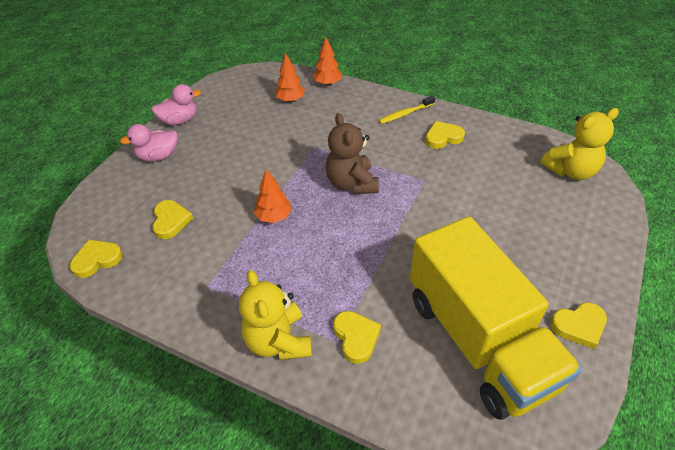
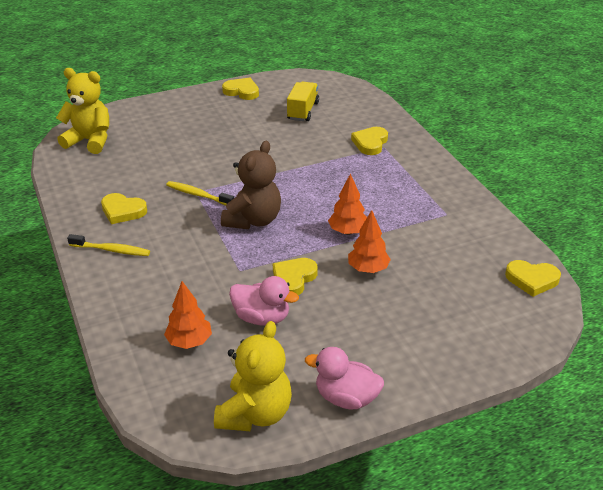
camera: 140 degrees left, 10 degrees down
pink duck [120,124,178,161] -> pink duck moved to [229,276,299,326]
yellow heart [152,200,193,239] -> yellow heart moved to [273,258,318,295]
yellow teddy bear [239,270,312,360] -> yellow teddy bear moved to [214,321,292,431]
orange tree [313,37,342,86] -> orange tree moved to [348,210,391,273]
yellow truck [410,216,582,420] -> yellow truck [287,81,319,121], size x0.41
none -> yellow toothbrush [166,181,234,206]

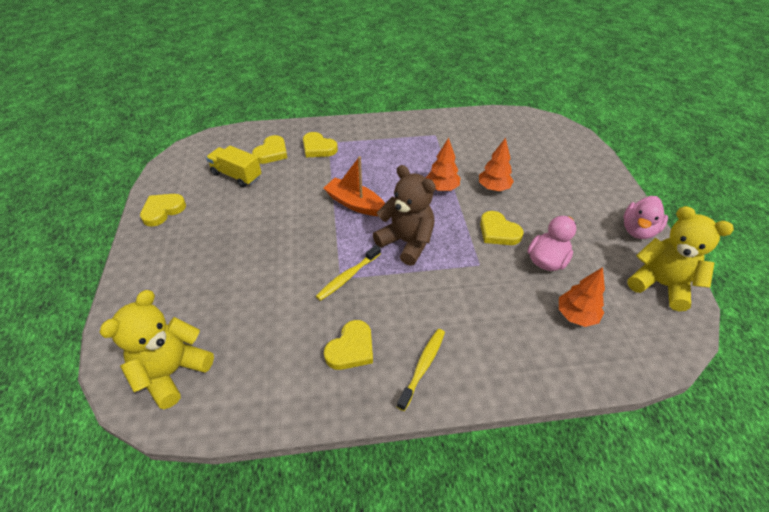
camera: 75 degrees left, 10 degrees up
yellow heart [505,260,561,297] -> yellow heart moved to [252,135,287,164]
none -> orange boat [324,156,385,216]

